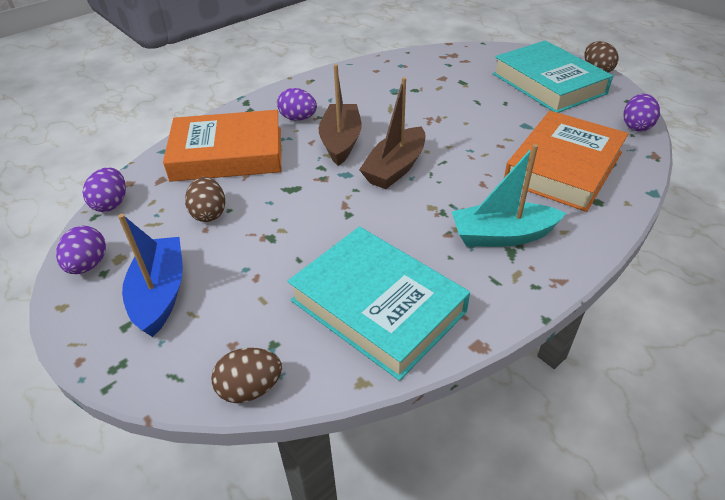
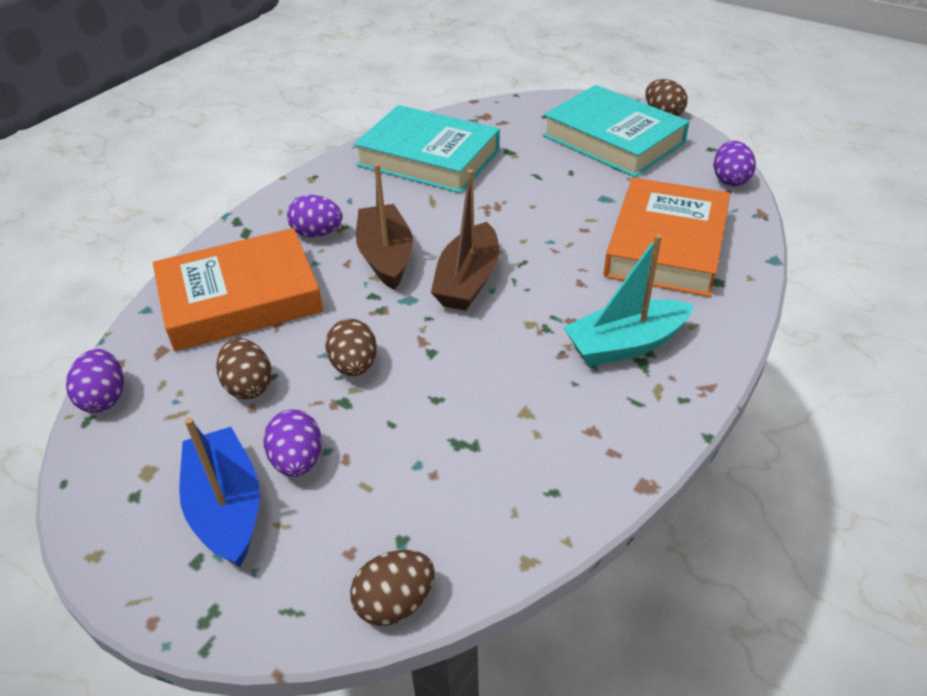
camera: 15 degrees left, 0 degrees up
purple egg [56,226,106,274] -> purple egg moved to [263,409,322,477]
turquoise book [288,227,470,381] -> turquoise book moved to [354,105,500,193]
none -> brown egg [325,319,377,376]

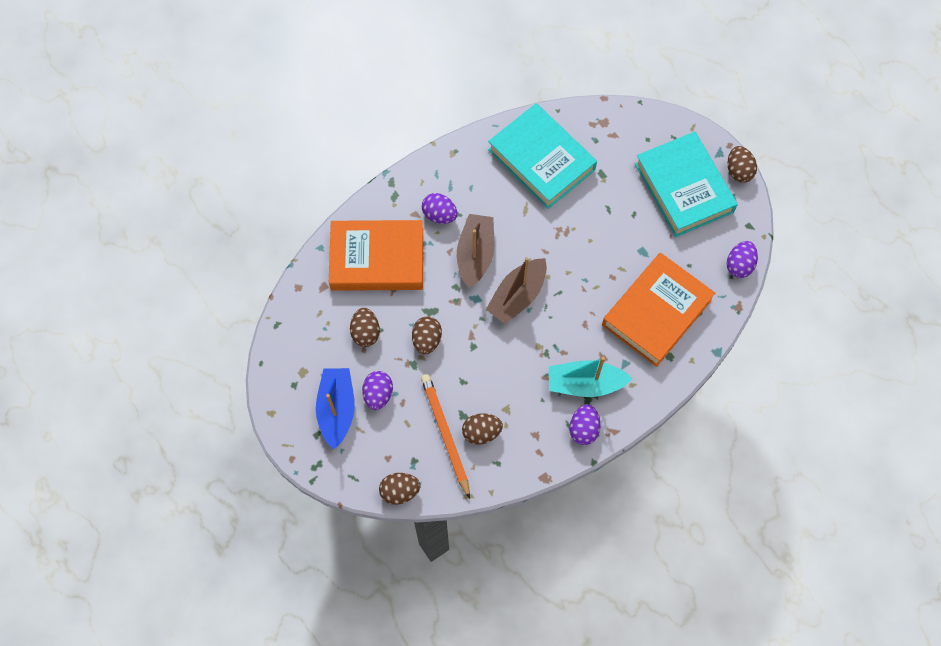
camera: 20 degrees right, 25 degrees up
purple egg [66,349,124,413] -> purple egg moved to [569,404,601,445]
none -> orange pencil [421,374,470,499]
none -> brown egg [462,413,503,445]

